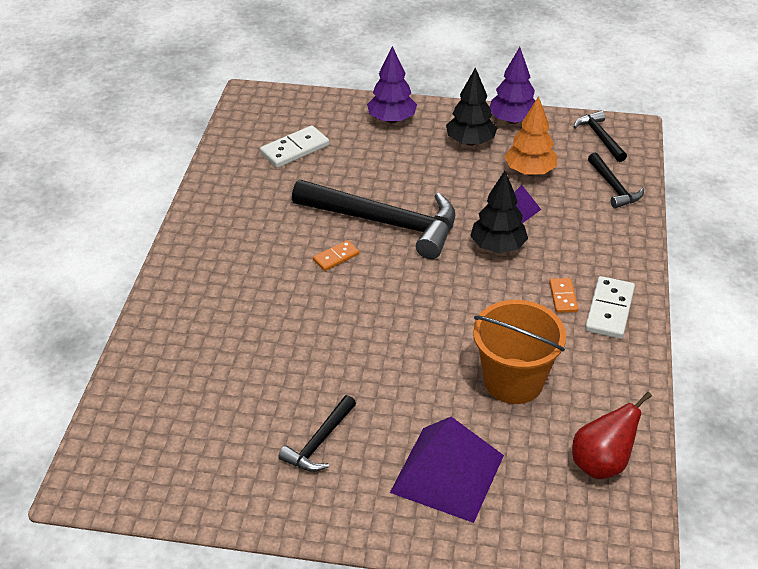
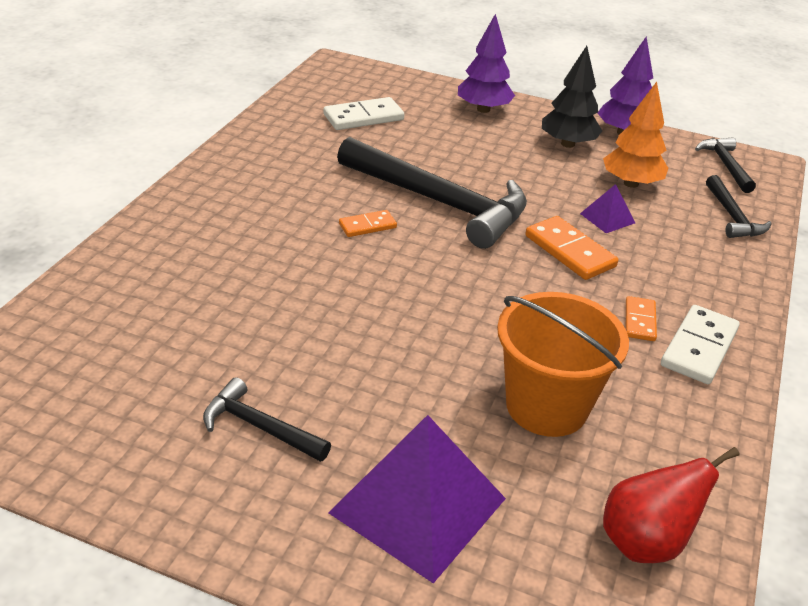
camera: 10 degrees right, 5 degrees down
black hammer [278,395,356,472] -> black hammer turned 75 degrees clockwise [203,377,331,462]
black tree [470,171,528,253] -> orange domino [525,216,618,280]

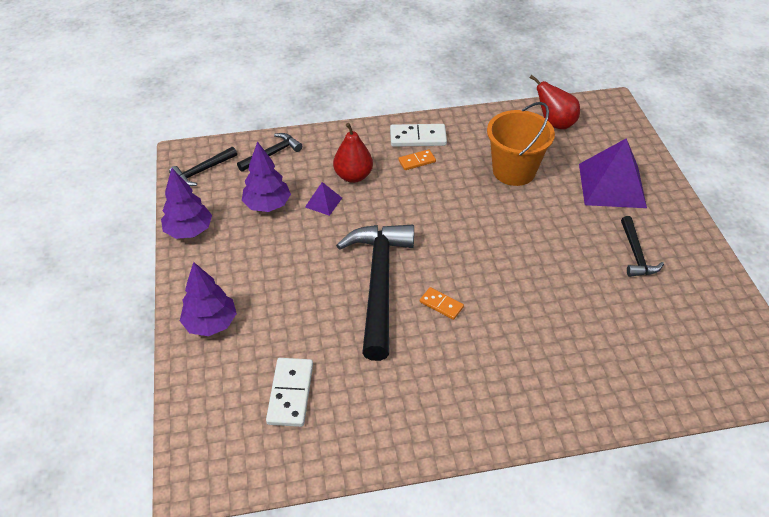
camera: 120 degrees left, 10 degrees up
white domino [324,97,404,130] -> white domino turned 60 degrees clockwise [266,358,313,427]
orange domino [525,216,618,280] -> none
black tree [542,46,602,148] -> none
orange tree [603,82,668,188] -> purple tree [242,141,291,212]
none -> red pear [333,123,373,183]

